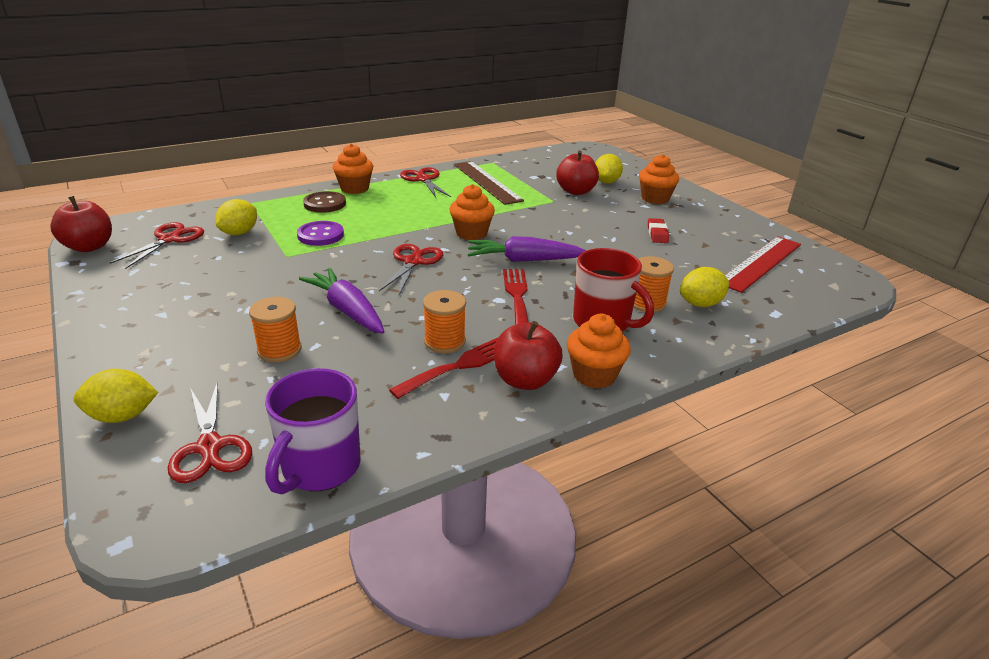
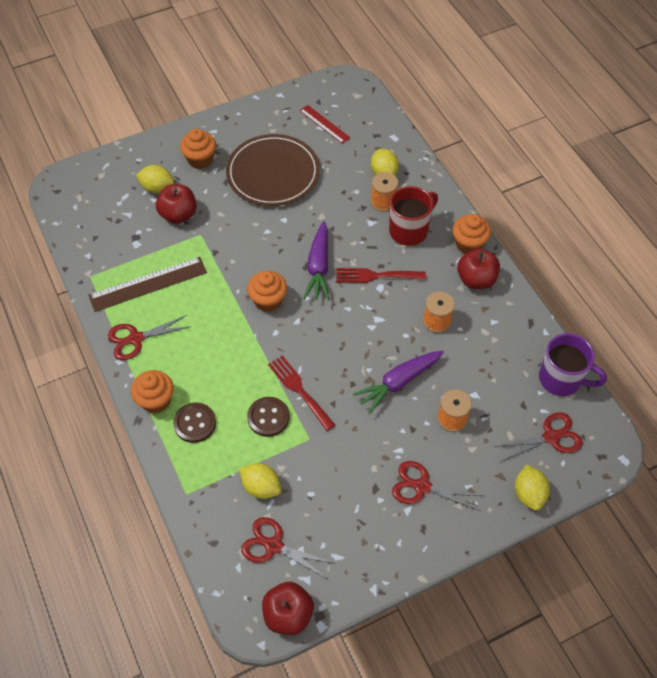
camera: 85 degrees left, 25 degrees up
purple button [297,221,344,246] -> brown button [247,397,290,437]
red scissors [379,244,443,294] -> red scissors moved to [392,461,484,511]
red fork [389,338,498,399] -> red fork moved to [268,355,335,431]
red eraser [648,218,669,243] -> brown plate [226,134,320,206]
red ruler [725,236,801,293] -> red ruler [300,105,351,144], size x0.59

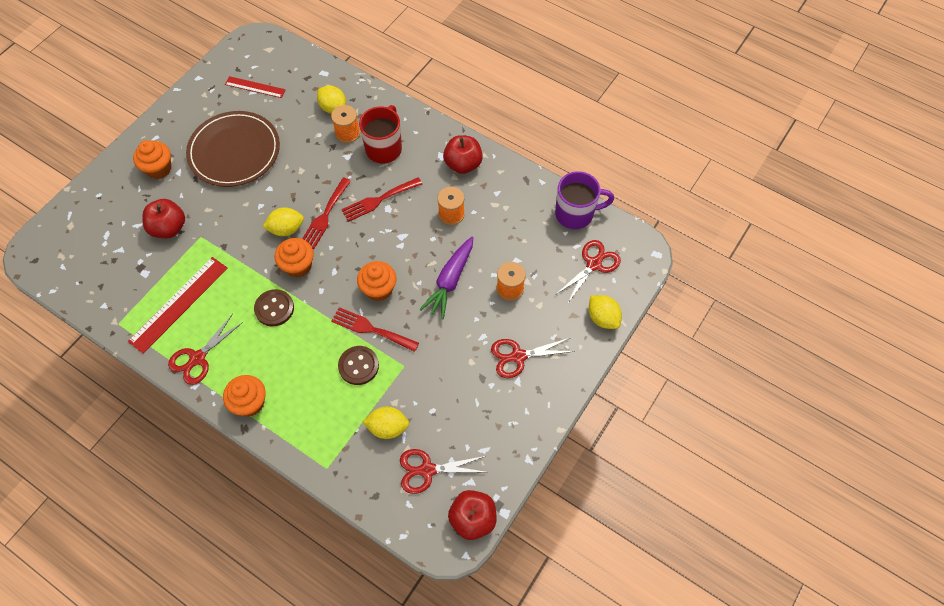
camera: 30 degrees left, 5 degrees up
brown ruler [88,257,207,312] -> red ruler [127,257,228,354]
yellow lemon [136,165,174,193] -> yellow lemon moved to [263,207,304,236]
brown button [173,403,216,443] -> brown button moved to [254,289,294,326]
purple carrot [303,221,330,300] -> red fork [302,177,351,249]
orange cupcake [452,214,491,254] -> orange cupcake moved to [357,261,397,301]

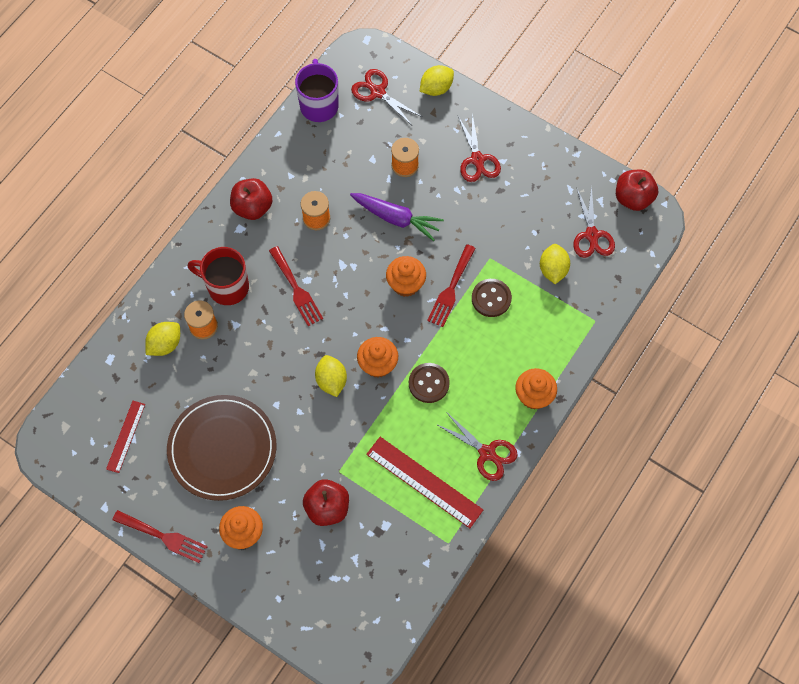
camera: 90 degrees left, 5 degrees up
red fork [302,177,351,249] -> red fork moved to [112,510,208,563]

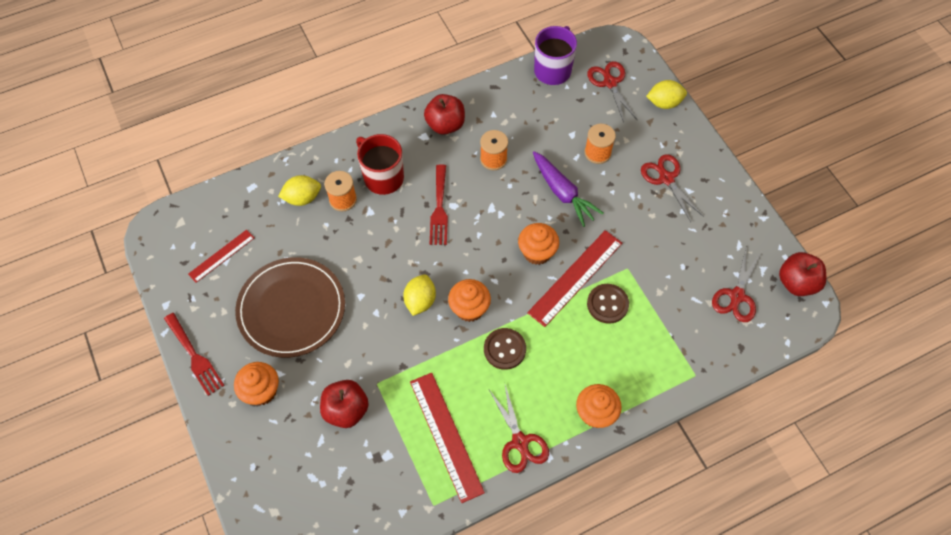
camera: 30 degrees right, 5 degrees down
red fork [427,244,476,327] -> red ruler [527,230,622,327]
red scissors [458,113,501,182] -> red scissors turned 135 degrees clockwise [641,154,704,222]
yellow lemon [540,244,570,284] -> none

